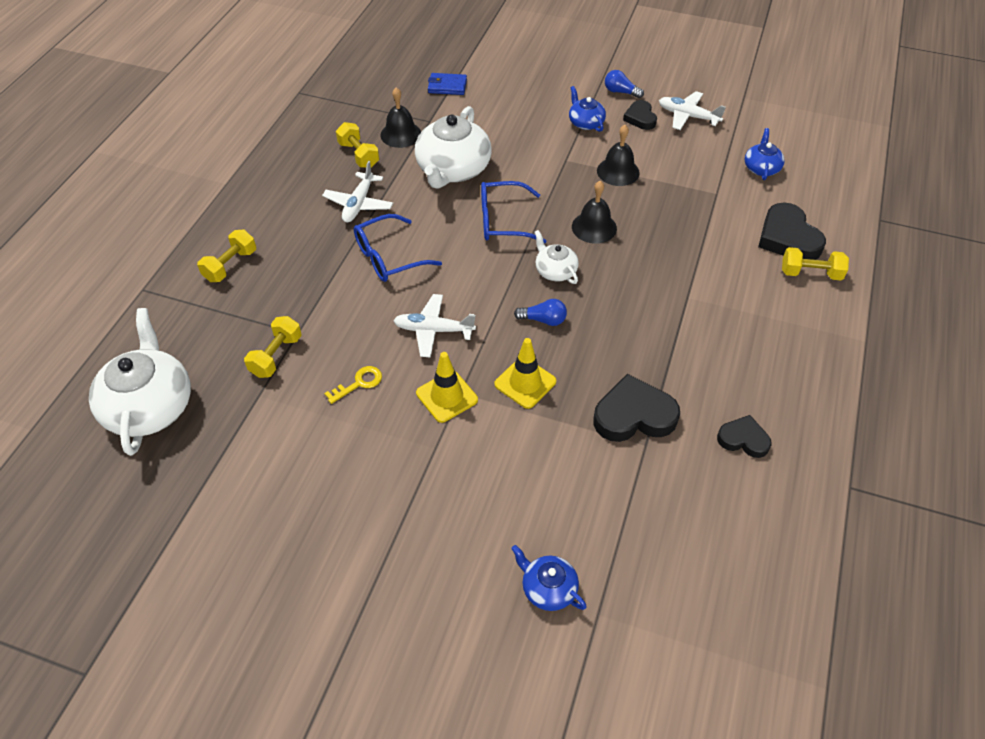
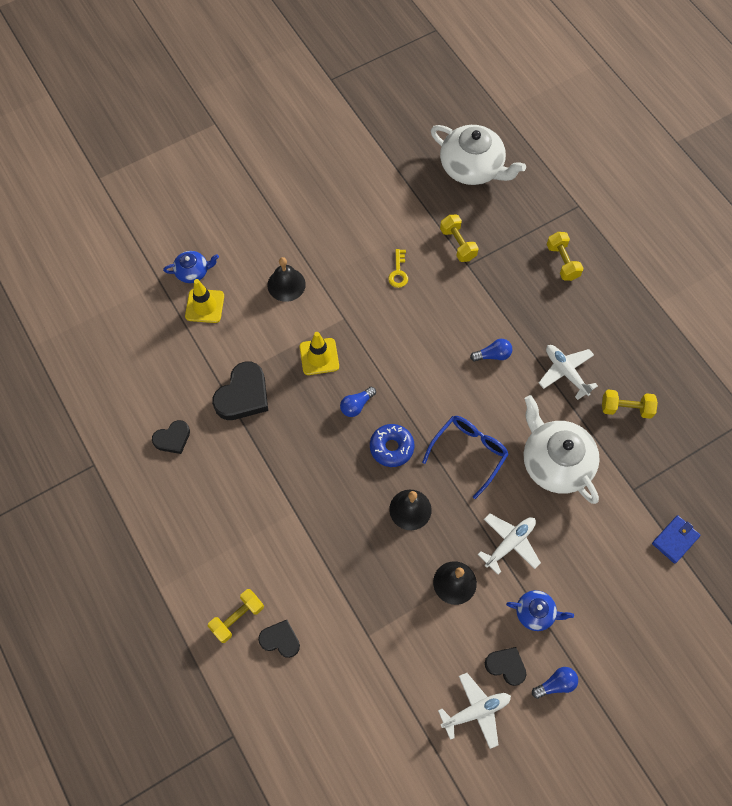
camera: 130 degrees right, 15 degrees up
blue glasses [354,214,442,282] -> blue light bulb [470,339,513,362]
black bell [380,87,421,148] -> black bell moved to [267,257,306,302]
white plane [393,294,476,358] -> white plane moved to [478,514,541,574]
yellow traffic cone [416,352,478,423] -> yellow traffic cone moved to [185,279,224,323]
white teapot [534,230,579,284] -> blue donut [370,424,415,467]
blue teapot [745,128,785,180] -> none
black heart [758,202,826,260] -> black heart [258,620,300,658], size x0.60

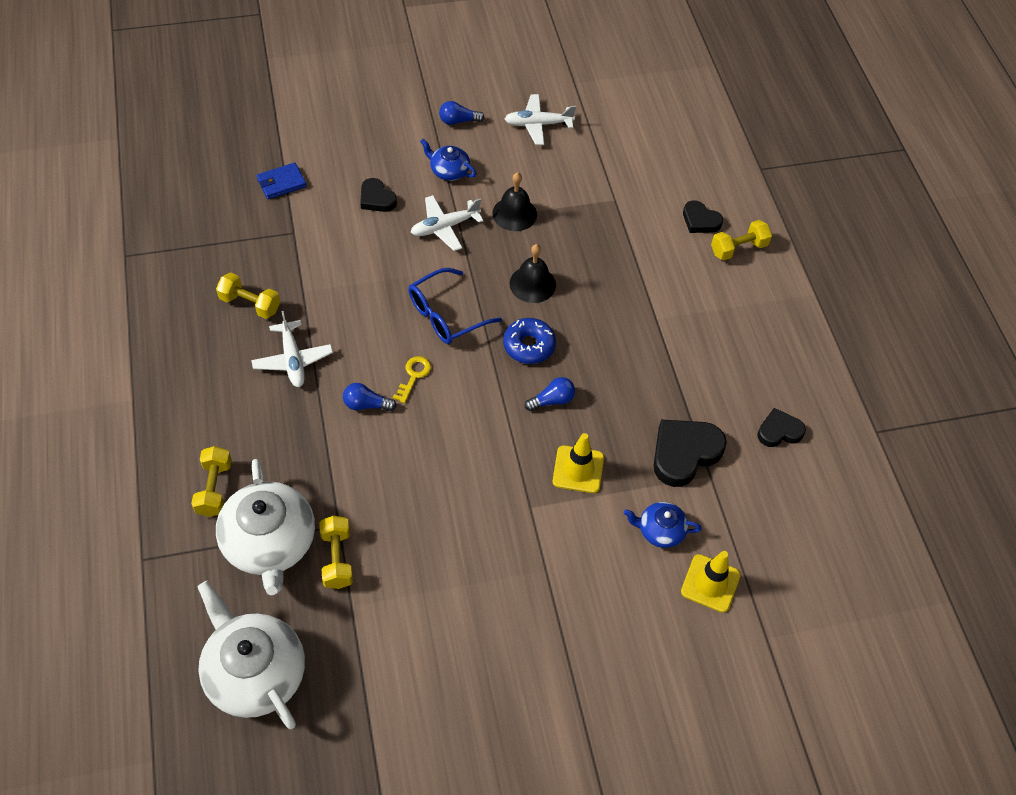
camera: 165 degrees left, 10 degrees down
blue teapot [163,251,219,283] -> blue teapot moved to [624,502,701,548]
black bell [267,257,306,302] -> none
yellow key [388,249,408,288] -> yellow key moved to [393,356,431,403]
black heart [485,647,527,686] -> black heart moved to [360,178,397,212]
white teapot [524,395,600,504] -> white teapot moved to [216,459,315,595]

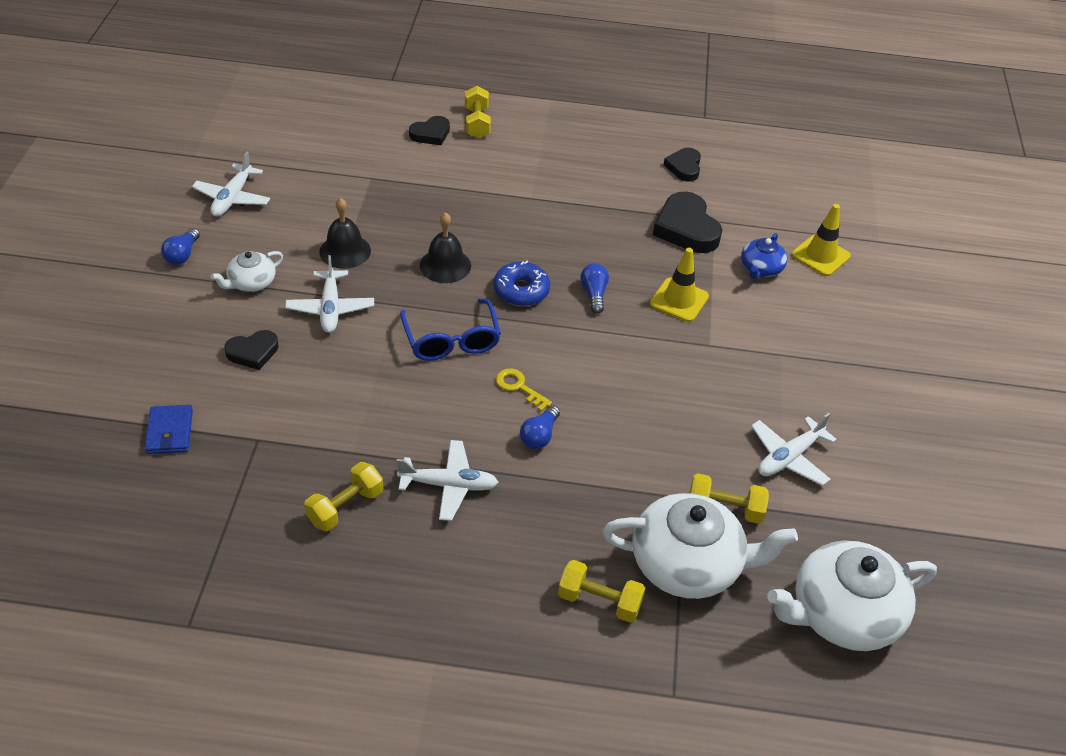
camera: 70 degrees left, 10 degrees down
blue teapot [420,139,477,181] -> white teapot [210,251,283,292]
none -> white plane [751,413,837,486]

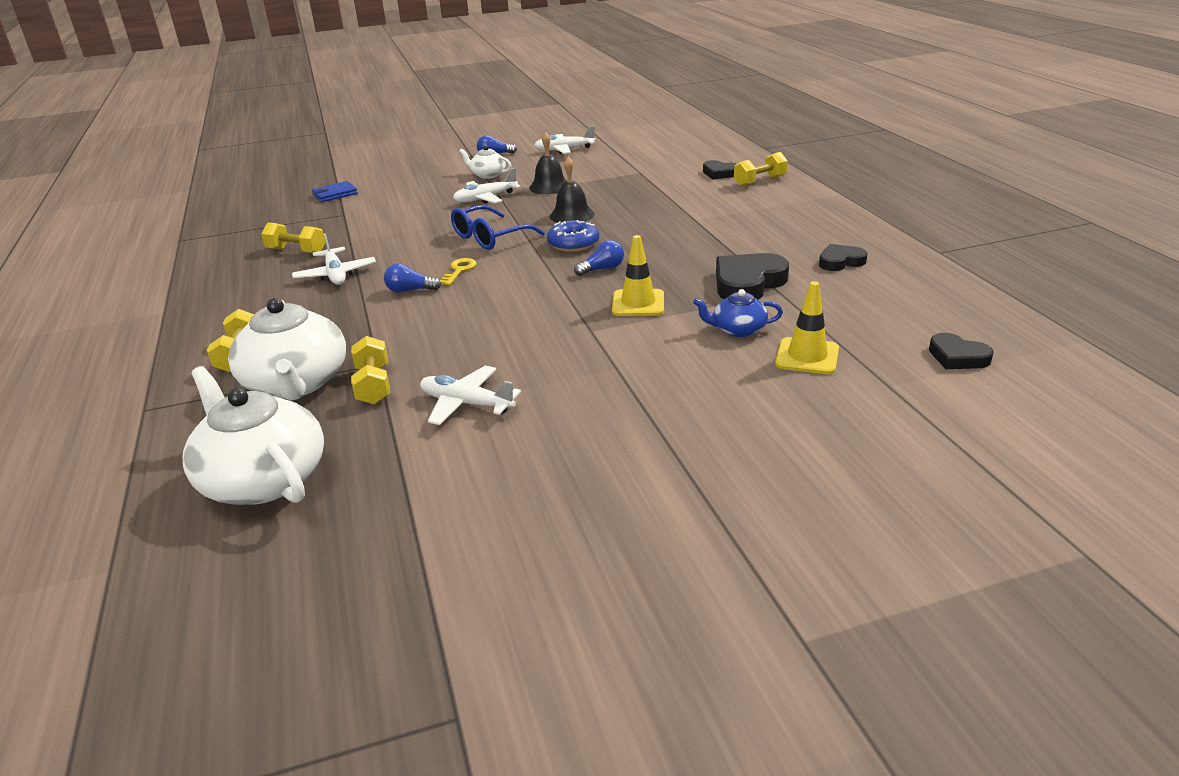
camera: 70 degrees right, 15 degrees down
black heart [224,330,279,370] -> black heart moved to [929,333,994,369]

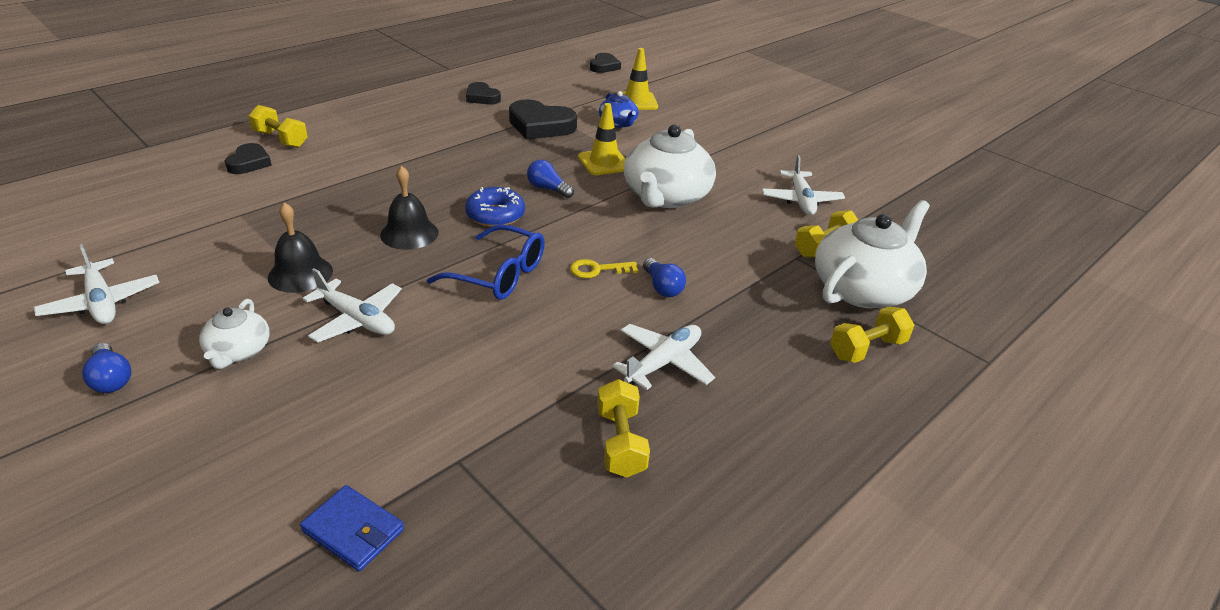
camera: 120 degrees left, 5 degrees up
white teapot [183,366,324,505] -> white teapot moved to [624,125,716,208]

